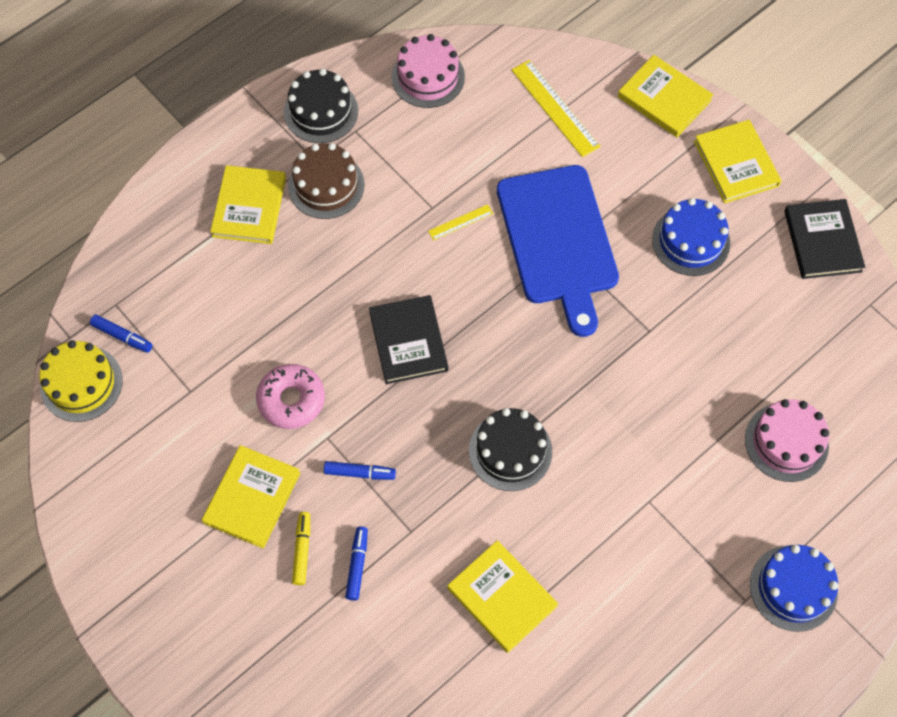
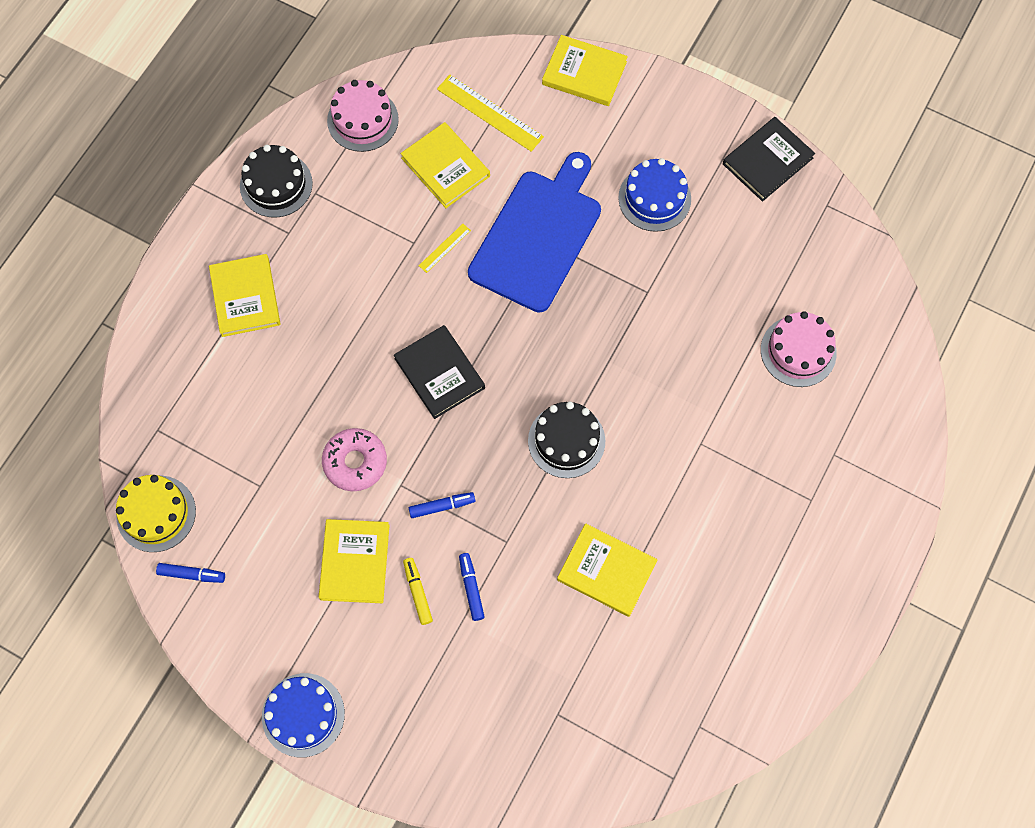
camera: 20 degrees left, 5 degrees up
blue marker [90,315,153,353] -> blue marker moved to [156,563,225,583]
brown cake [288,143,365,219] -> none
blue cutting board [497,165,619,337] -> blue cutting board turned 120 degrees counterclockwise [468,152,601,313]
yellow book [694,120,781,203] -> yellow book moved to [400,122,490,208]
blue cake [750,545,838,632] -> blue cake moved to [262,673,345,757]
black book [784,199,865,279] -> black book turned 75 degrees clockwise [723,117,815,201]

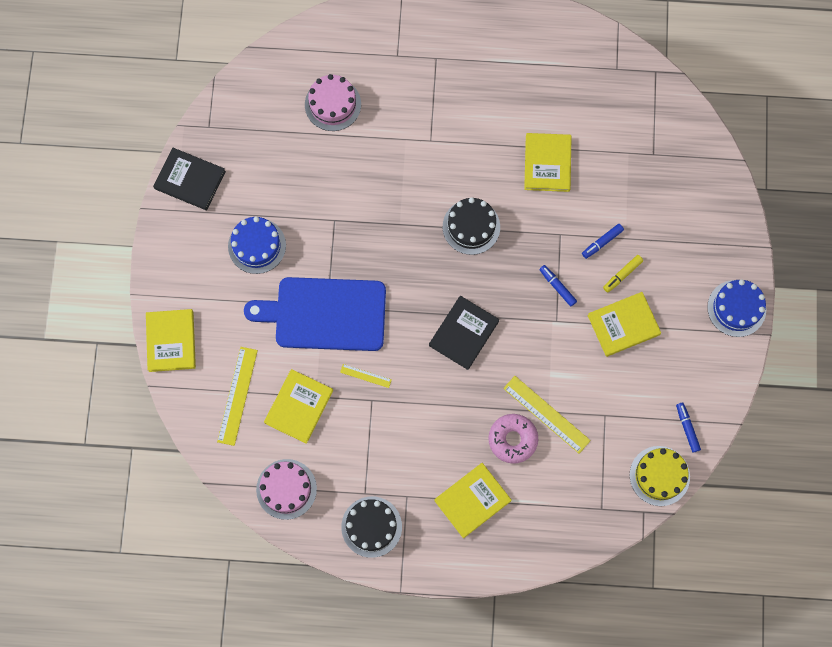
camera: 115 degrees left, 5 degrees up
pink donut [322,428,387,491] -> pink donut moved to [488,414,538,464]
none -> yellow ruler [503,376,591,454]

